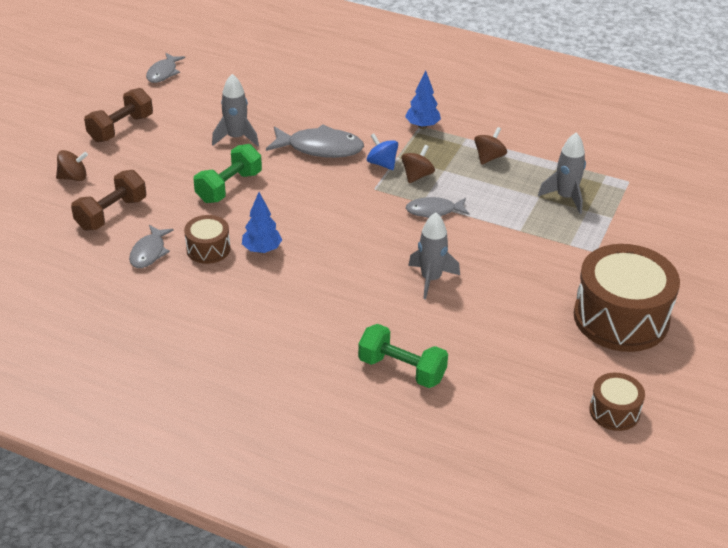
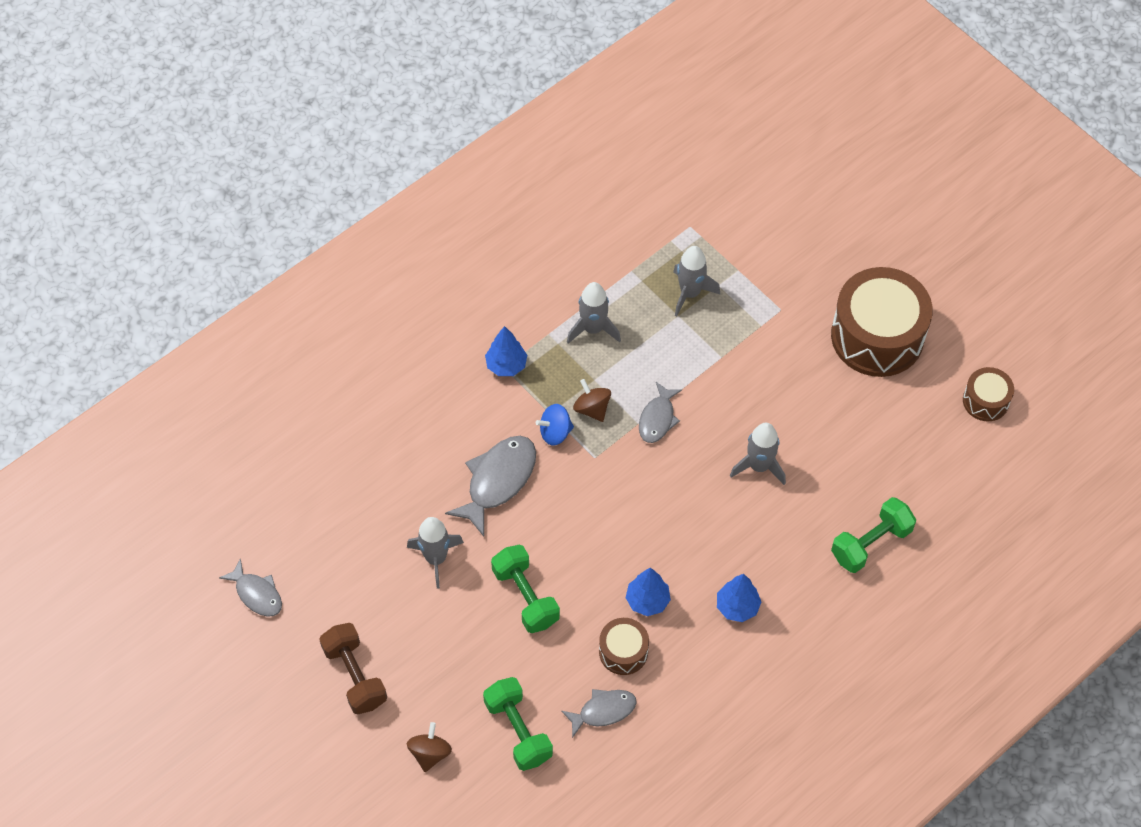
camera: 65 degrees left, 20 degrees up
brown dumbbell [71,170,146,231] -> green dumbbell [483,677,553,771]
grey fish [129,225,174,268] -> grey fish turned 60 degrees counterclockwise [561,689,637,738]
brown spinning top [474,127,507,165] -> grey rocket [567,282,621,344]
none -> blue tree [717,574,761,622]

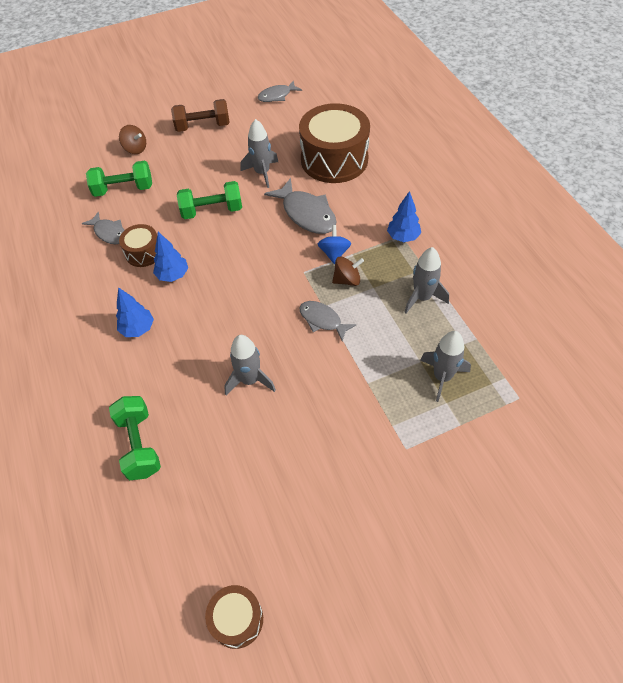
camera: 110 degrees right, 5 degrees down
grey fish [561,689,637,738] -> grey fish turned 45 degrees counterclockwise [82,212,124,244]
brown drum [831,267,933,377] -> brown drum moved to [299,103,370,183]

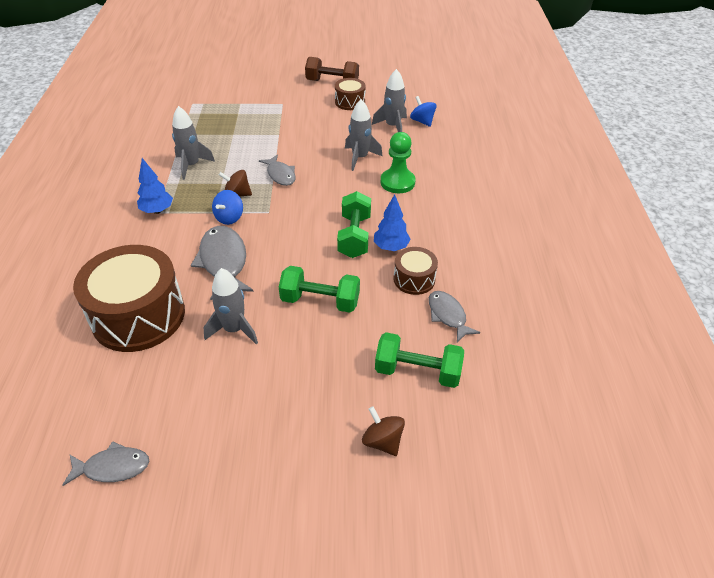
camera: 160 degrees left, 10 degrees down
green dumbbell [109,396,161,480] -> green dumbbell moved to [337,191,371,258]
blue tree [116,287,154,337] -> none
brown dumbbell [171,99,230,132] -> brown dumbbell moved to [305,57,359,81]
brown drum [205,585,263,649] -> brown drum moved to [335,78,366,110]
grey rocket [420,331,471,402] -> grey rocket moved to [372,69,407,132]
none -> green pawn [381,132,415,193]
none -> blue spinning top [410,96,437,127]

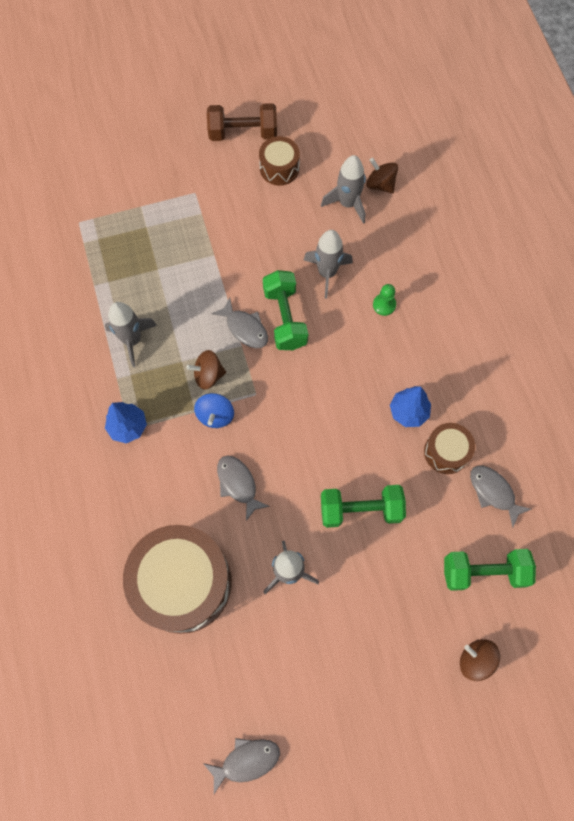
camera: 15 degrees left, 25 degrees up
grey fish [191,226,253,300] -> grey fish [217,455,270,521], size x0.62
green dumbbell [337,191,371,258] -> green dumbbell moved to [263,270,308,350]
green pawn [381,132,415,193] -> green pawn [373,284,396,316], size x0.56
blue spinning top [410,96,437,127] -> brown spinning top [366,157,398,193]

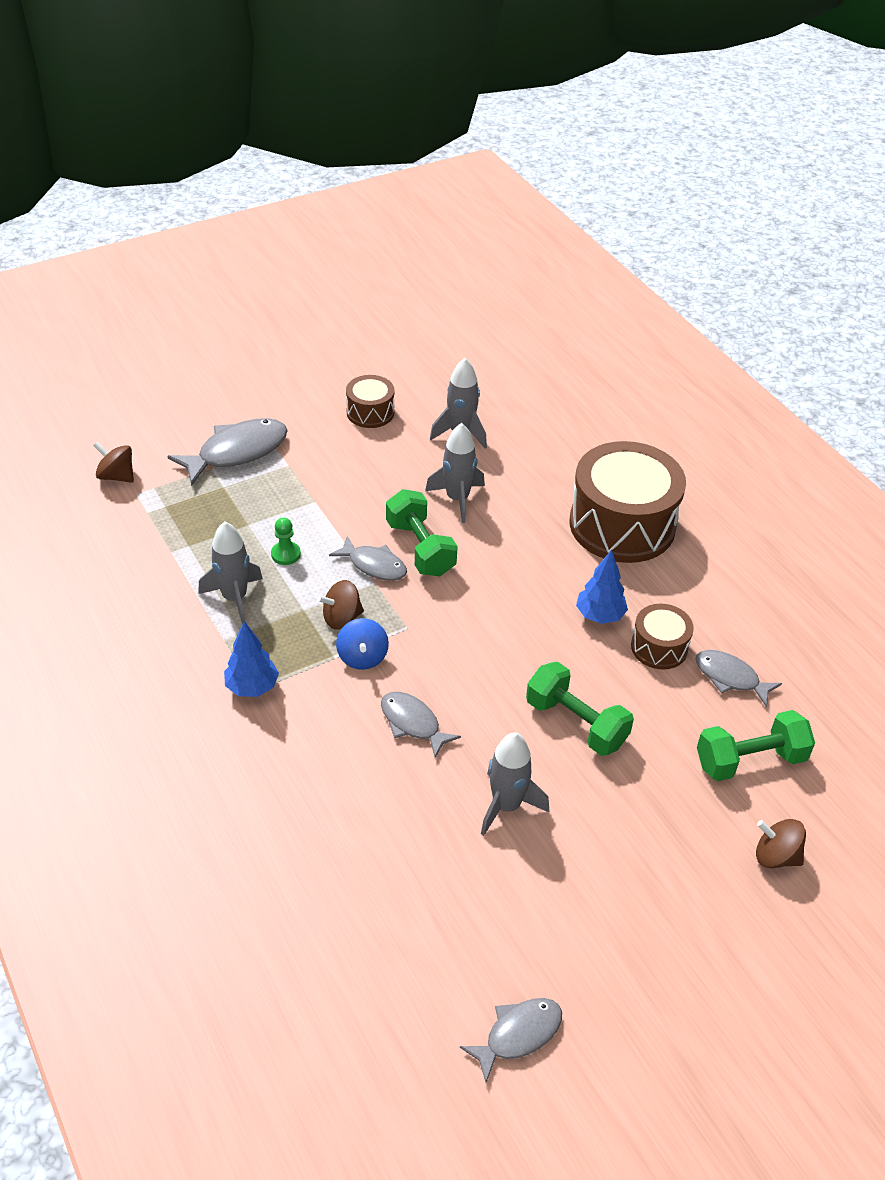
camera: 15 degrees left, 25 degrees down
brown drum [123,525,232,634] -> brown drum moved to [569,441,686,563]
brown dumbbell [207,103,277,141] -> none
green dumbbell [321,485,406,528] -> green dumbbell turned 60 degrees clockwise [526,662,634,756]
brown spinning top [366,157,398,193] -> brown spinning top moved to [93,442,134,483]
green pawn [373,284,396,316] -> green pawn moved to [271,518,301,565]
none -> grey fish [167,418,288,486]

